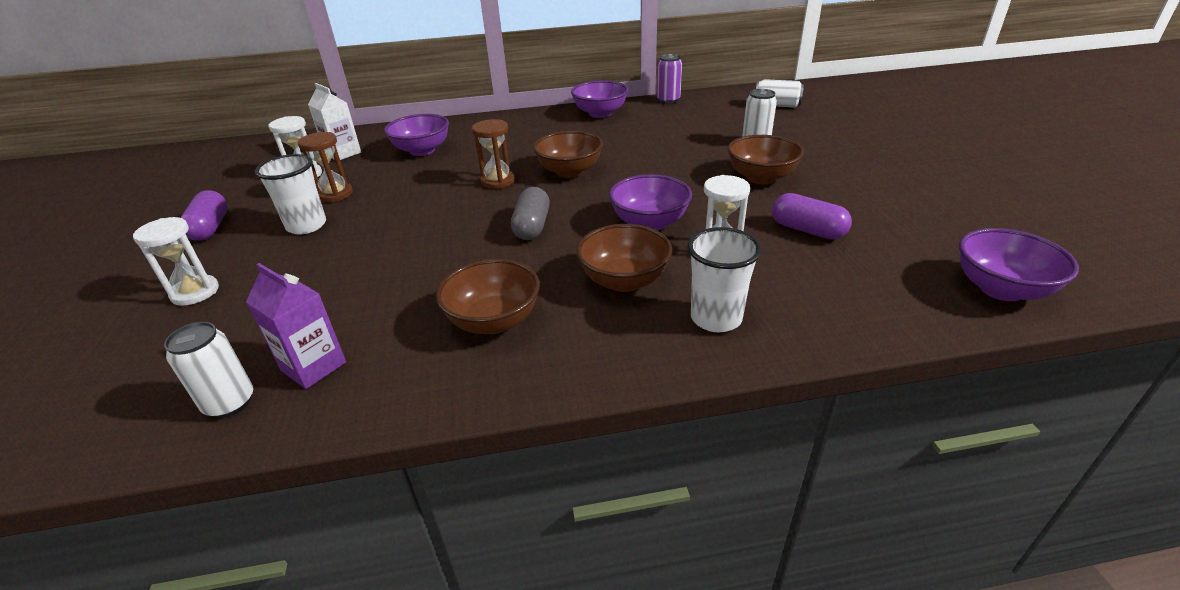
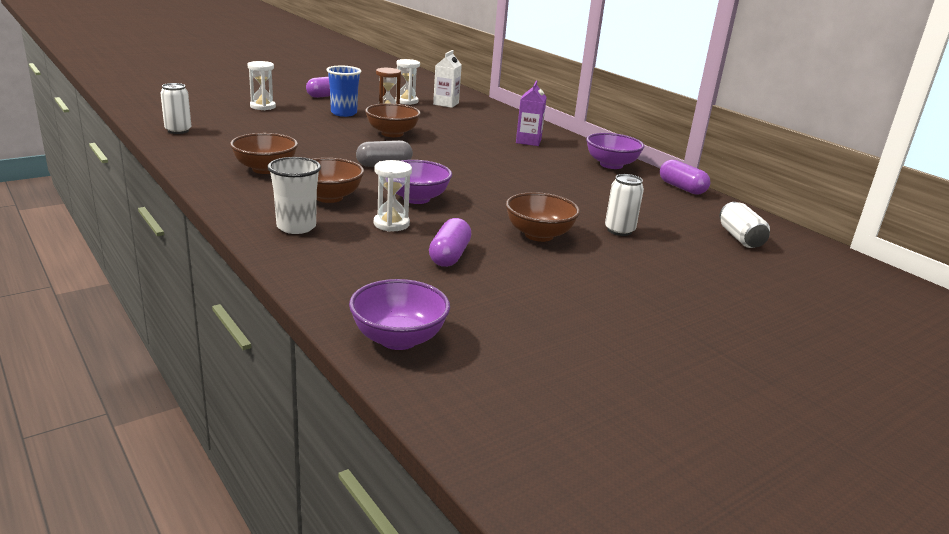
camera: 60 degrees right, 10 degrees down
purple carton [246,263,346,389] -> purple carton moved to [516,81,547,146]
white cup [255,154,326,234] -> blue cup [326,66,361,117]
purple bowl [384,114,449,156] -> none
brown hourglass [472,119,515,189] -> none
brown bowl [533,131,603,178] -> brown bowl moved to [365,103,421,137]
purple can [657,54,682,104] -> purple capsule [660,160,710,195]

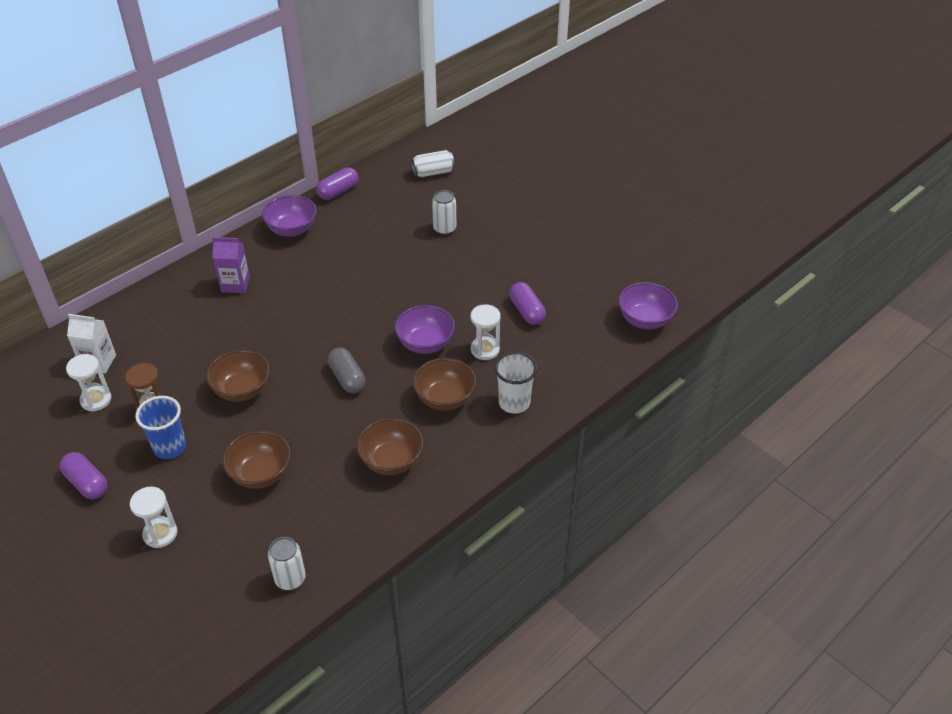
camera: 95 degrees left, 20 degrees up
purple capsule [429,218,471,267] -> purple capsule turned 60 degrees clockwise [509,282,546,325]
brown bowl [506,192,580,242] -> brown bowl moved to [222,430,291,489]

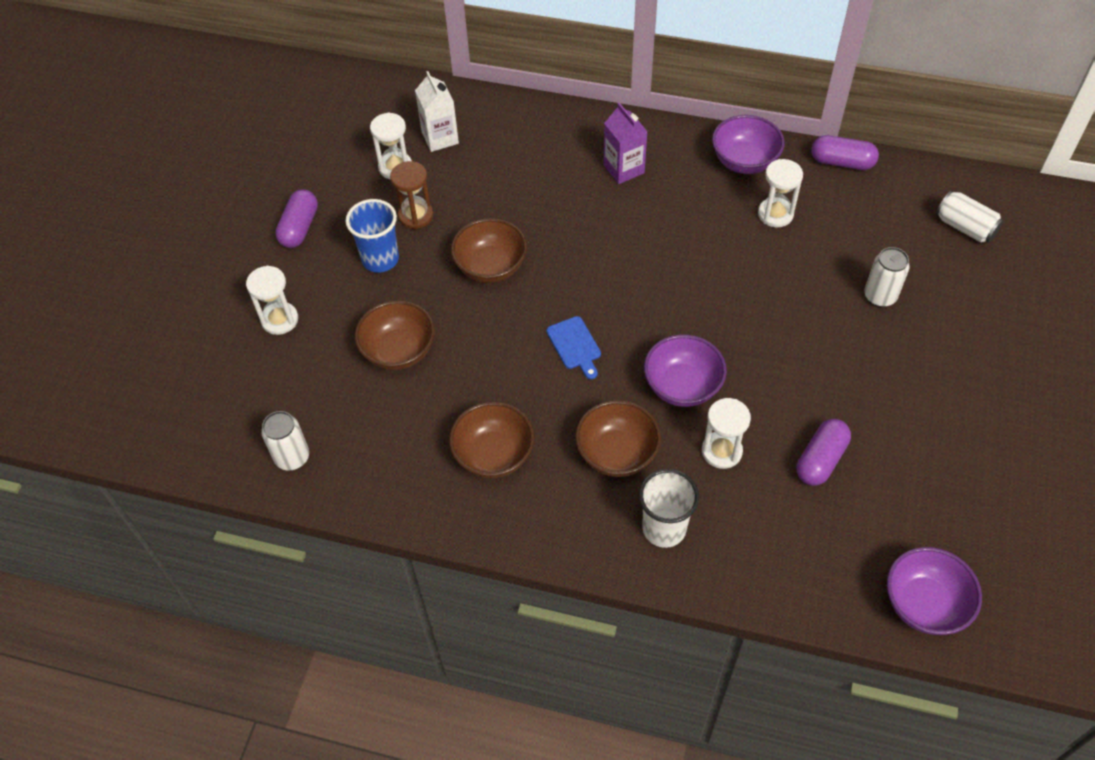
camera: 60 degrees right, 10 degrees up
grey capsule [328,348,366,393] -> blue cutting board [546,316,601,379]
none -> white hourglass [758,159,803,227]

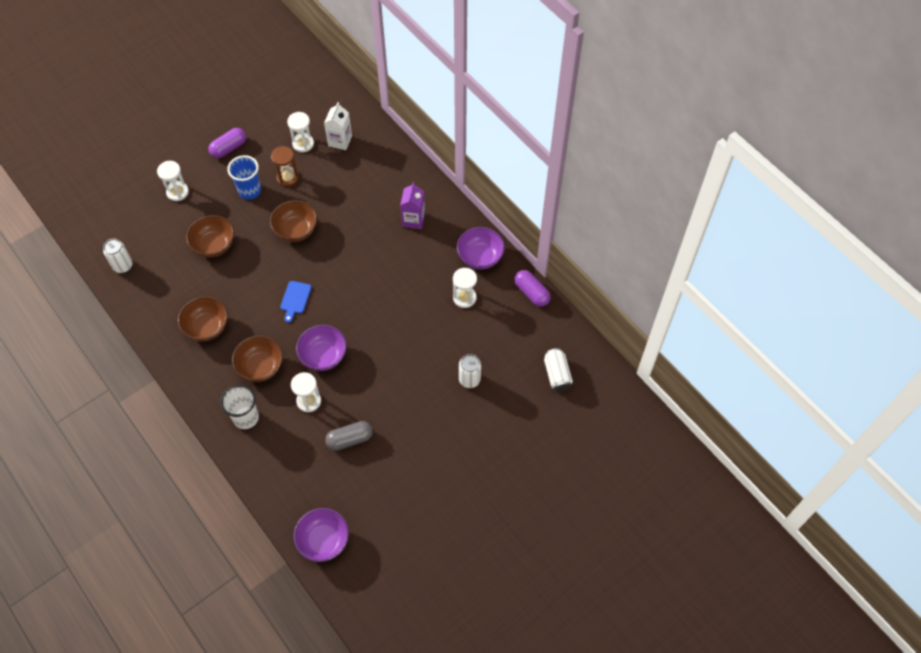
camera: 35 degrees right, 5 degrees up
purple capsule [796,419,851,486] -> grey capsule [325,421,373,451]

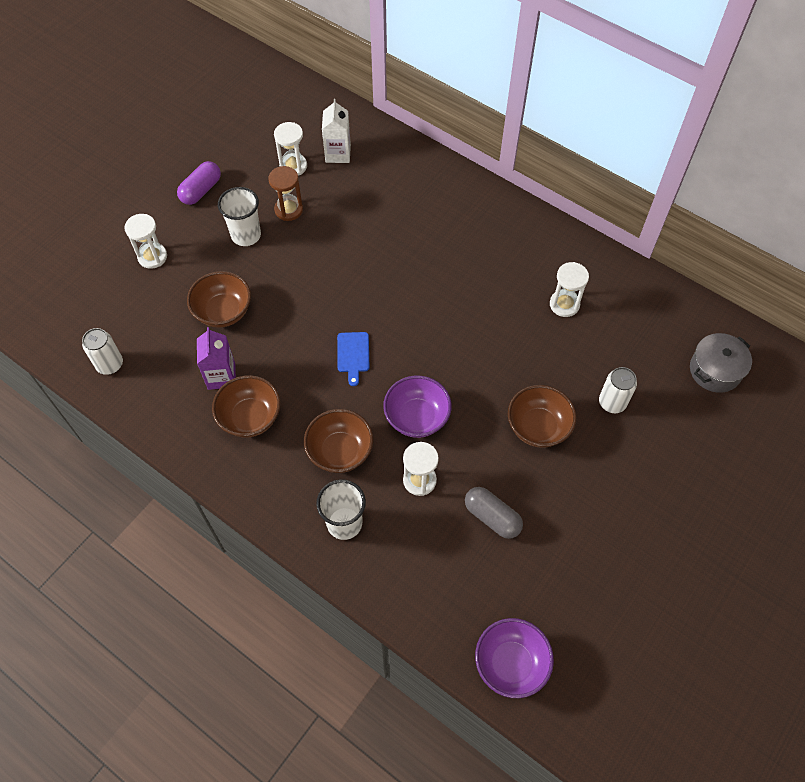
camera: 15 degrees left, 0 degrees up
blue cup [227,155,261,199] -> white cup [218,187,261,246]
brown bowl [270,200,317,242] -> brown bowl moved to [508,385,577,448]
grey capsule [325,421,373,451] -> grey capsule turned 75 degrees clockwise [465,487,523,539]
purple carton [400,182,425,229] -> purple carton moved to [197,327,236,390]
purple bowl [457,227,505,270] -> none
purple capsule [515,270,551,307] -> none
white can [544,348,573,392] -> grey pot [690,333,752,393]

